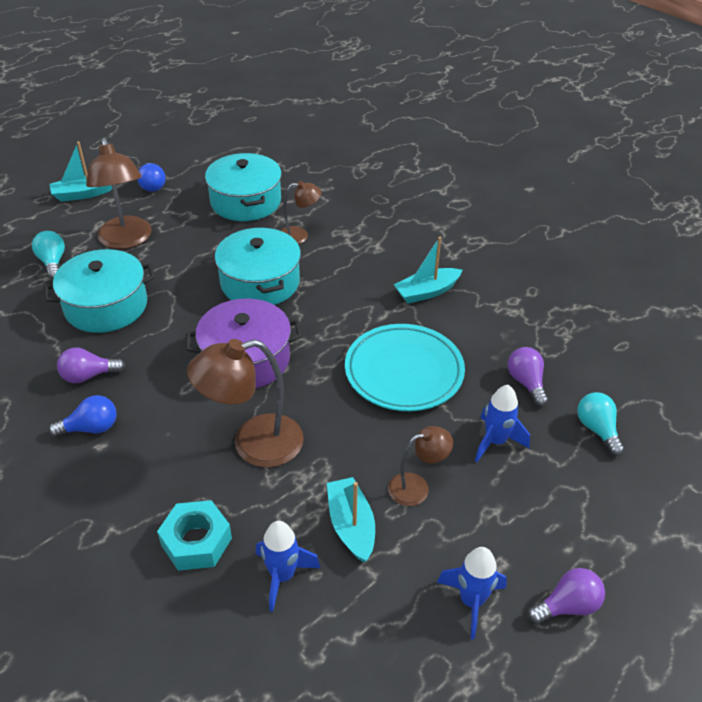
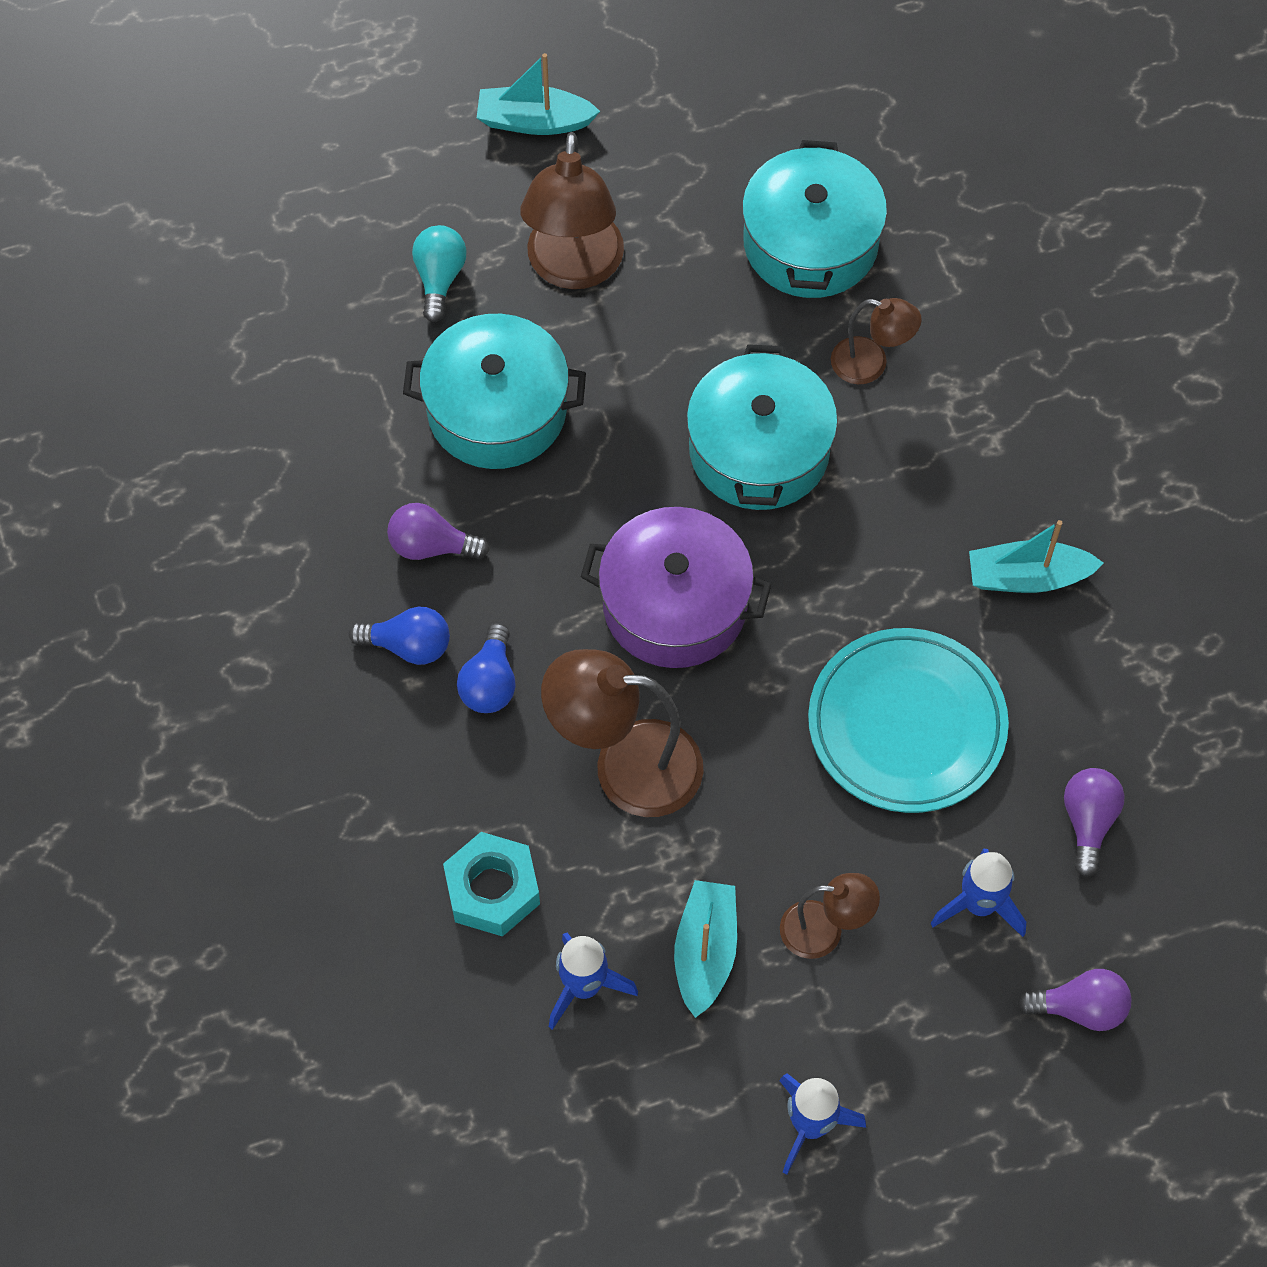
camera: 25 degrees right, 20 degrees up
blue light bulb [137,163,166,192] -> blue light bulb moved to [457,623,516,713]
purple light bulb [527,568,605,625] -> purple light bulb moved to [1017,969,1132,1031]
turquoise light bulb [577,392,624,456] -> none

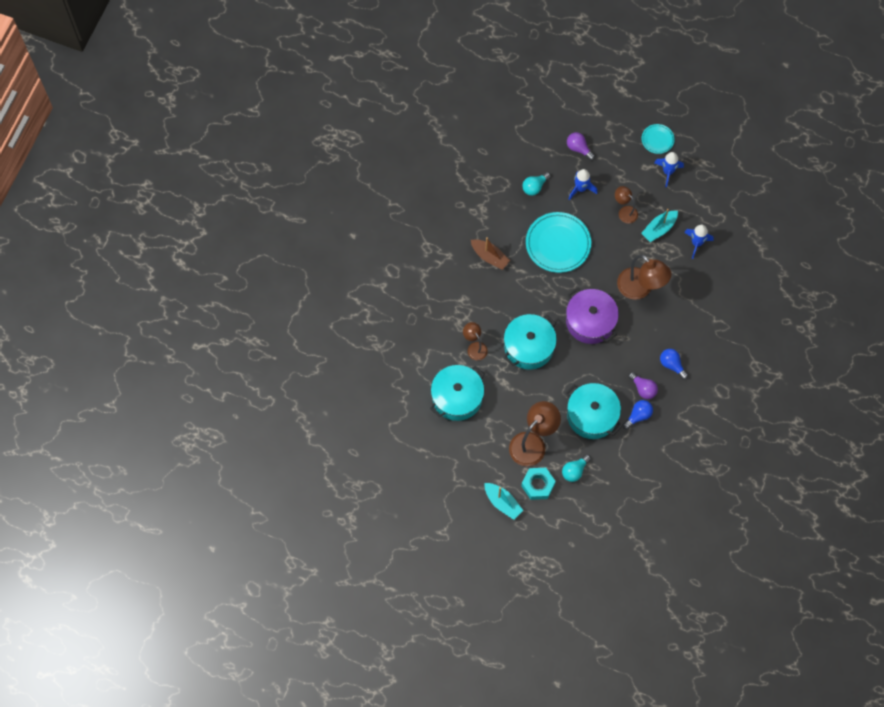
camera: 140 degrees left, 5 degrees up
turquoise nut [443,832,540,937] -> turquoise nut moved to [521,468,556,500]
blue light bulb [457,623,516,713] -> blue light bulb moved to [623,400,653,430]
turquoise boat [969,520,1104,593] -> brown boat [471,237,510,270]
purple light bulb [1064,768,1125,877] -> turquoise light bulb [522,172,551,196]
none -> turquoise plate [641,124,675,154]

